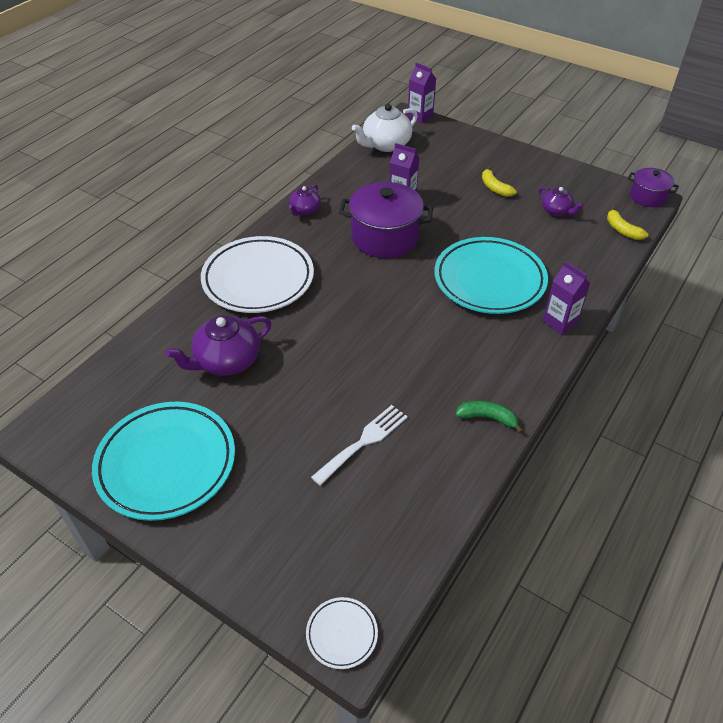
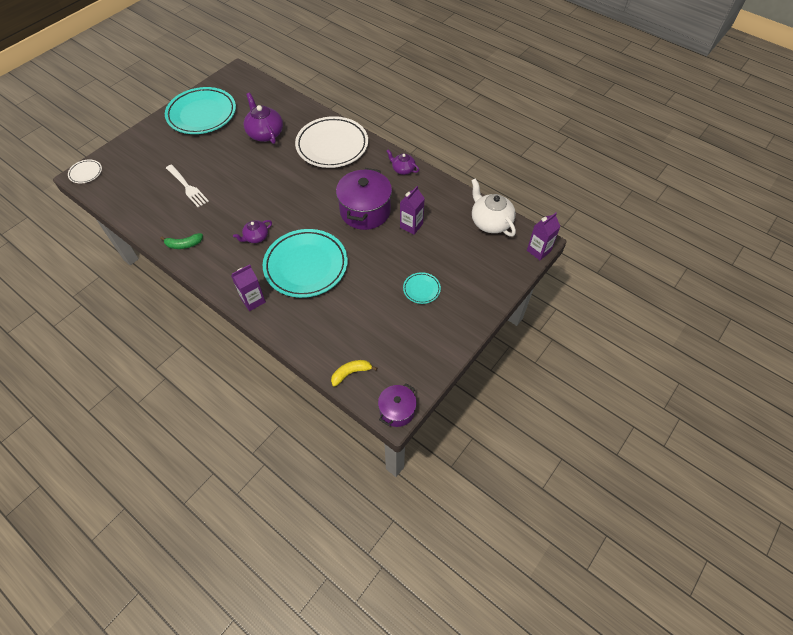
camera: 95 degrees right, 10 degrees up
green banana [455,401,523,433] -> green banana turned 60 degrees clockwise [160,233,203,249]
yellow banana [482,166,517,197] -> turquoise plate [403,272,441,304]
purple teapot [539,187,584,216] -> purple teapot moved to [233,220,272,243]

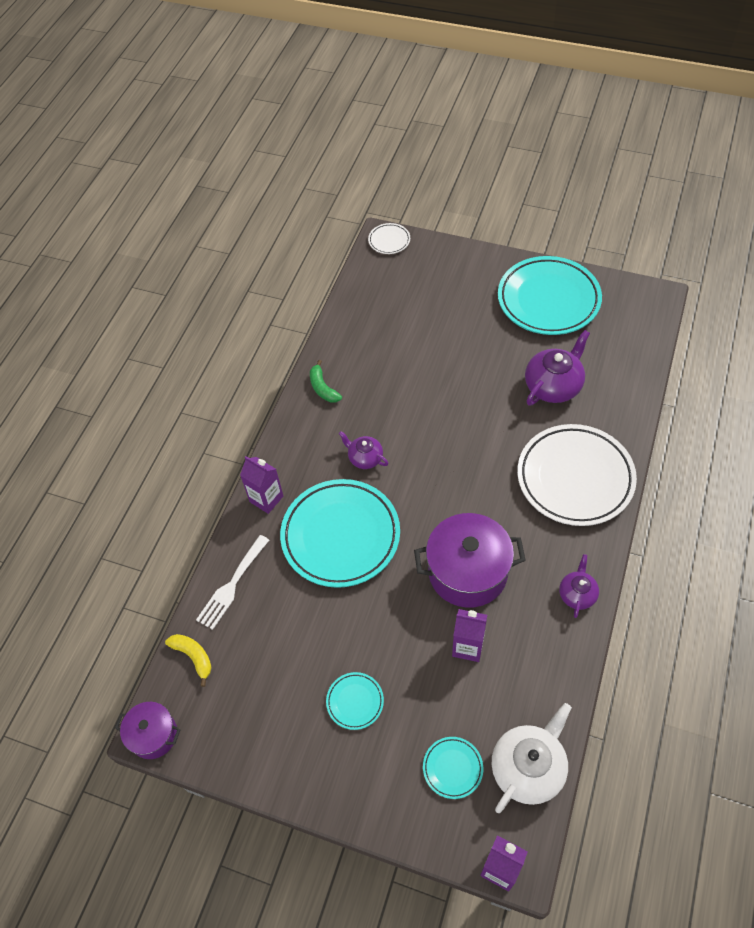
camera: 75 degrees right, 0 degrees up
white fork [166,164,209,207] -> white fork moved to [196,535,269,630]
none -> turquoise plate [423,737,483,799]

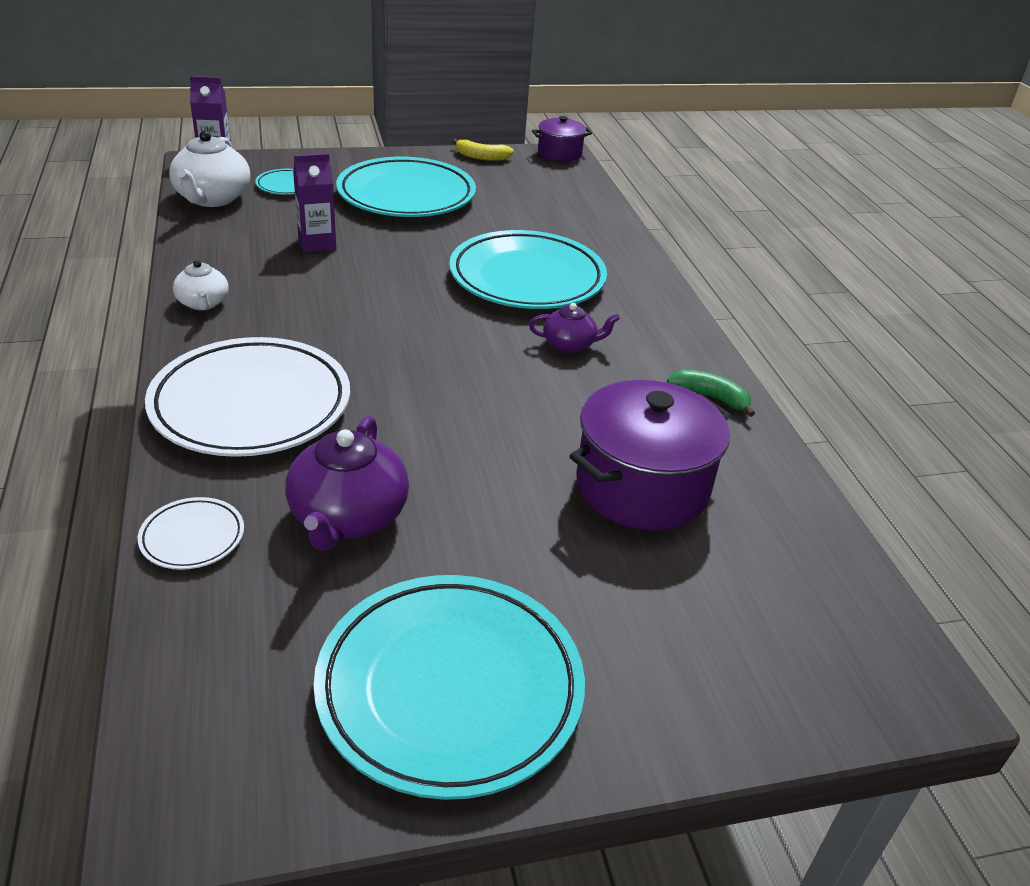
camera: 140 degrees right, 20 degrees down
yellow banana [165,634,212,687] -> yellow banana moved to [452,139,514,161]
white fork [196,535,269,630] -> none
purple carton [240,456,283,514] -> none
turquoise plate [326,672,384,730] -> turquoise plate [336,157,476,217], size x2.29
white plate [368,223,410,254] -> white plate moved to [138,497,244,570]
purple pot [414,513,526,608] -> purple pot moved to [569,380,730,531]
purple teapot [559,554,599,618] -> white teapot [173,260,228,310]

